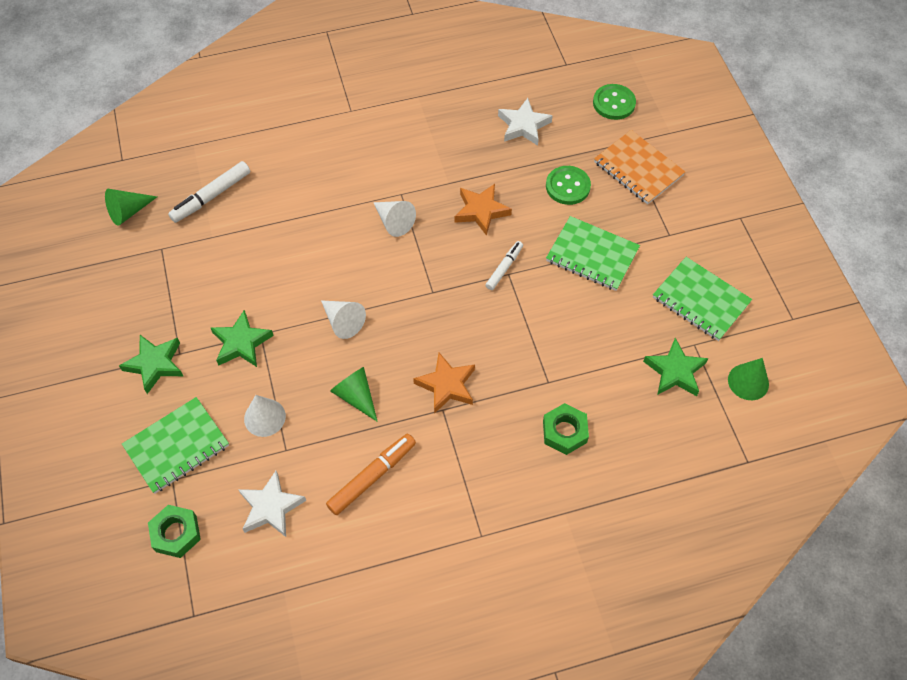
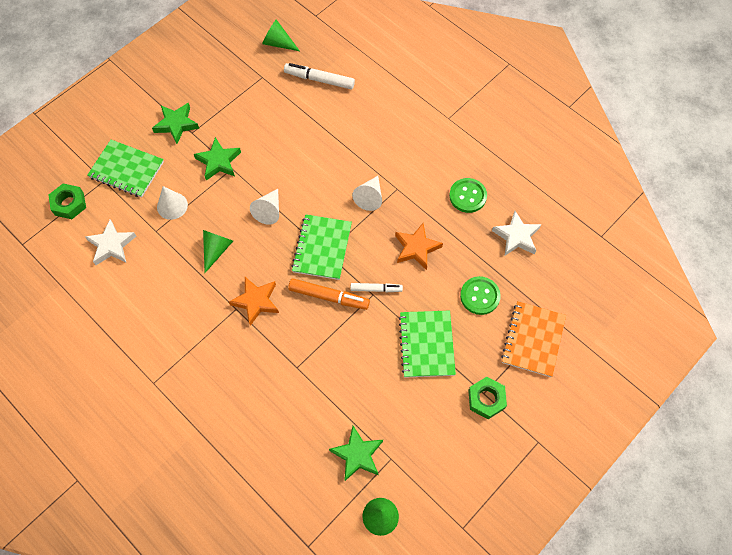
camera: 60 degrees right, 5 degrees up
orange marker [326,434,416,515] -> orange marker moved to [288,278,370,310]
green nut [543,403,589,455] -> green nut moved to [468,377,507,419]
green button [593,84,636,120] -> green button moved to [449,178,487,213]
green notebook [653,257,752,341] -> green notebook moved to [291,214,352,280]

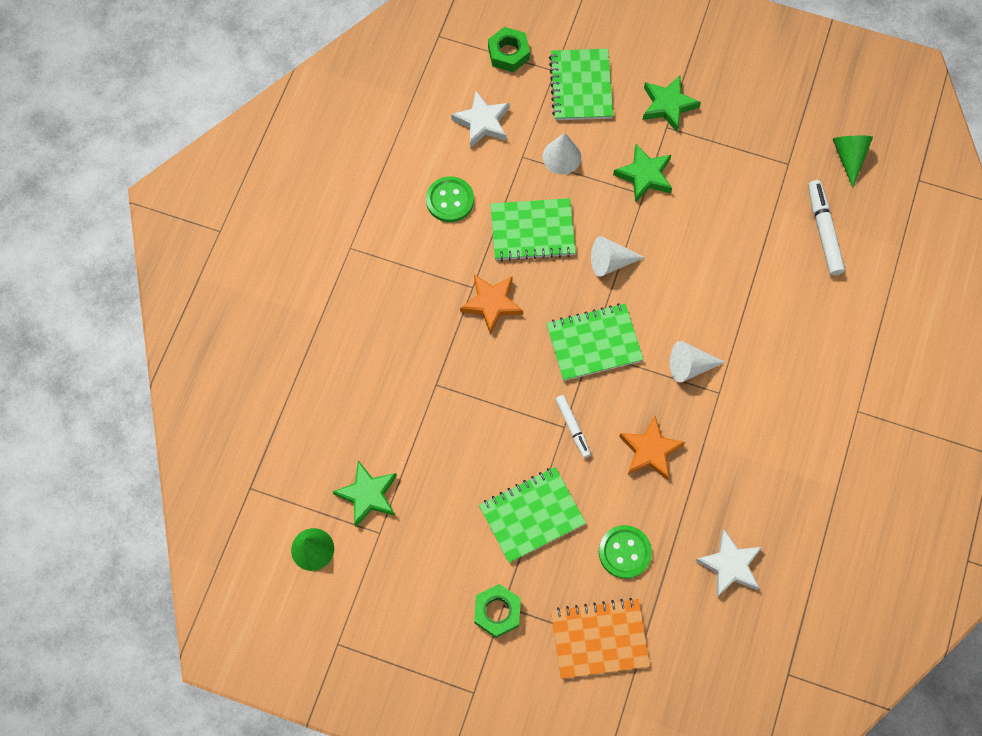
camera: 65 degrees right, 5 degrees up
green cone [203,230,233,273] -> green notebook [490,198,576,261]
orange marker [288,278,370,310] -> none
green button [449,178,487,213] -> green button moved to [426,176,474,222]

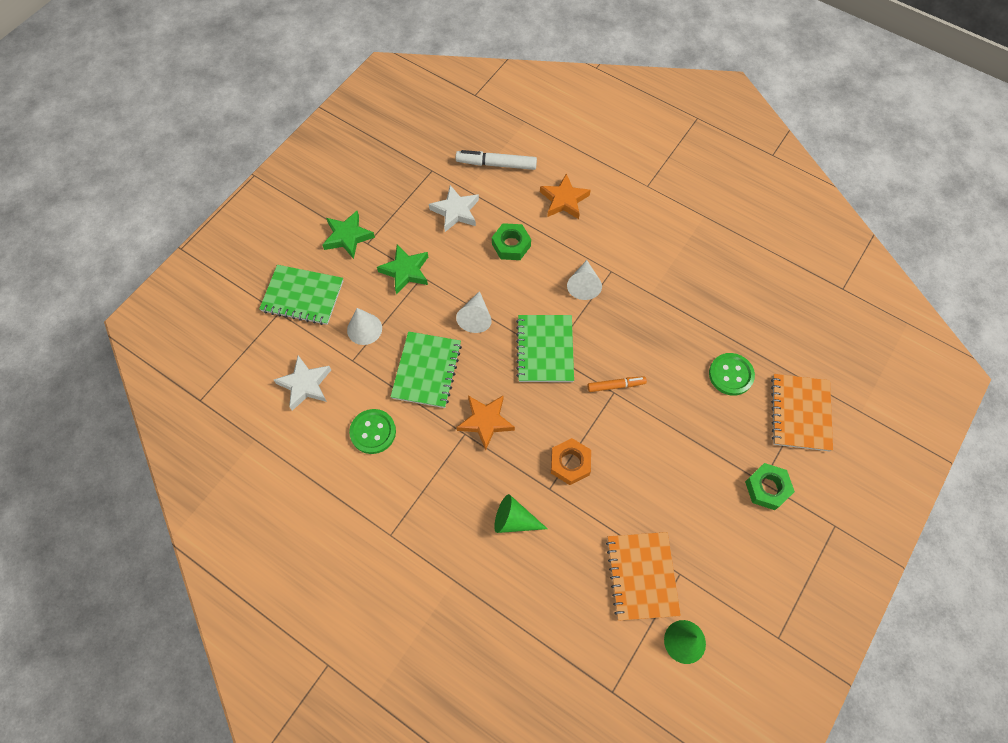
camera: 75 degrees left, 5 degrees down
green star [333,461,397,527] -> orange notebook [606,532,681,621]
green notebook [479,467,586,563] -> none
green nut [488,27,530,72] -> green nut moved to [492,223,531,260]
white marker [555,395,591,458] -> orange marker [588,376,647,392]
orange star [619,416,685,480] -> orange star moved to [540,173,591,219]
white star [695,529,762,597] -> white star moved to [429,185,479,232]
green cone [833,135,873,188] -> green cone moved to [494,494,548,533]
none -> orange nut [551,438,591,485]

